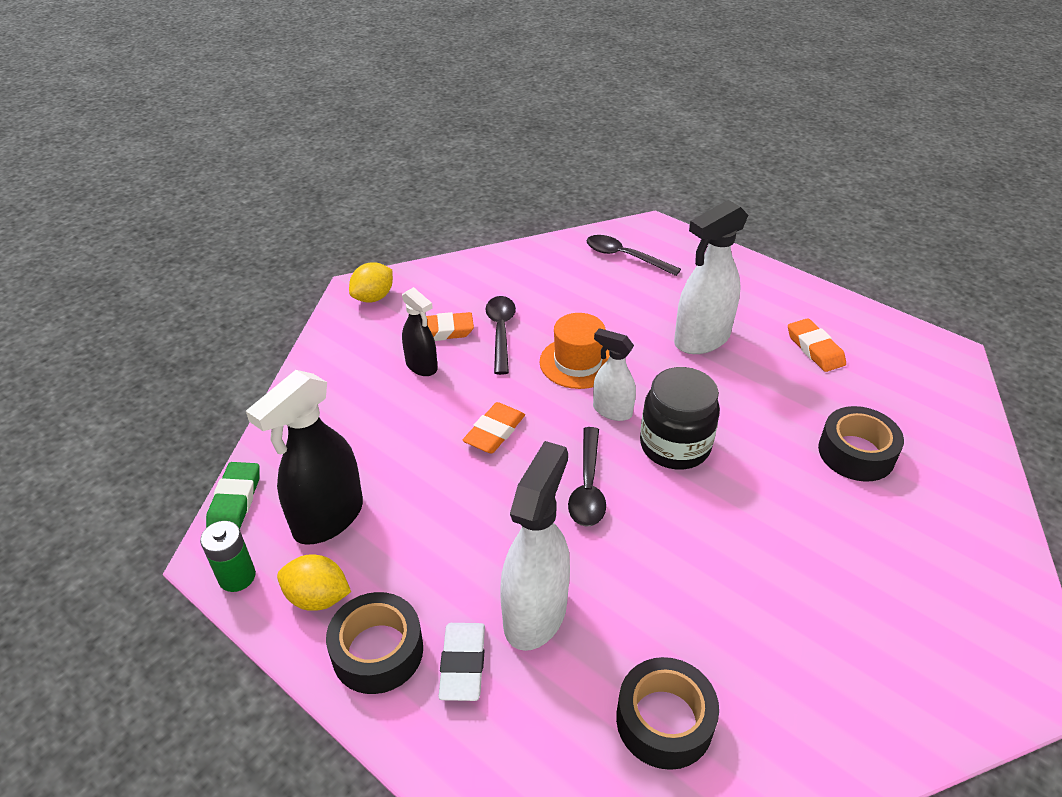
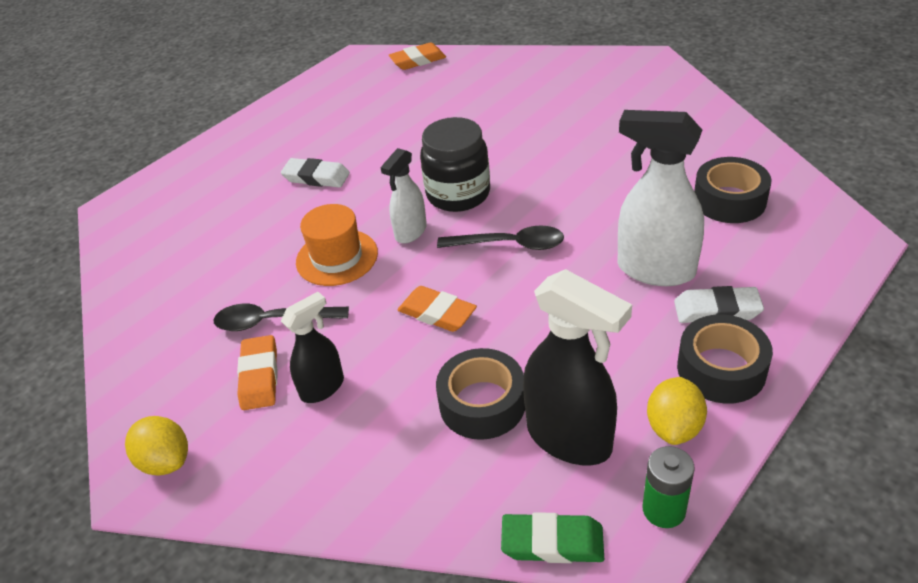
camera: 85 degrees left, 0 degrees up
black spoon [586,235,681,276] -> none
white spray bottle [674,200,748,354] -> white eraser [281,158,350,188]
orange eraser [788,318,846,372] -> orange eraser moved to [389,43,446,70]
black tape [818,406,904,482] -> black tape moved to [436,348,525,440]

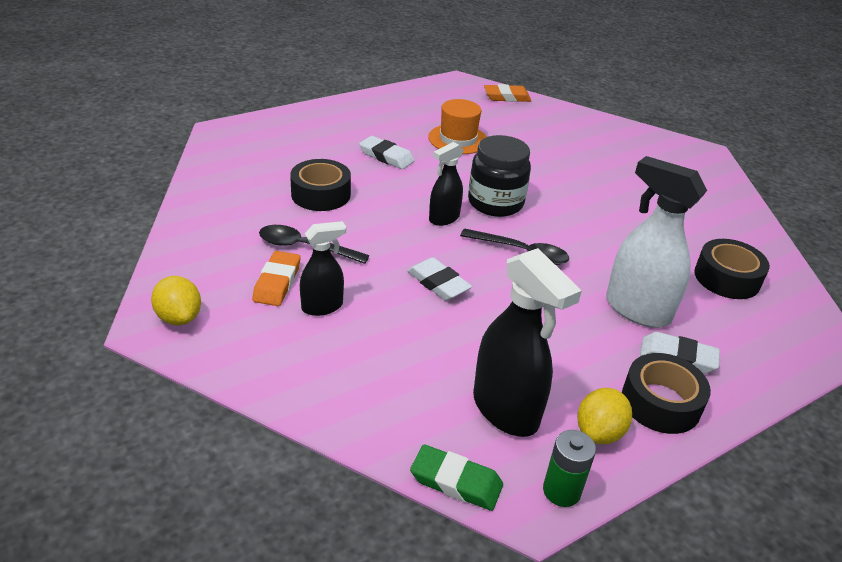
camera: 10 degrees right, 5 degrees down
orange hat [296,204,378,286] -> orange hat moved to [428,99,487,154]
white spray bottle [380,148,427,244] -> black spray bottle [429,142,464,226]
orange eraser [398,286,477,332] -> white eraser [407,257,472,301]
black tape [436,348,525,440] -> black tape moved to [290,159,351,211]

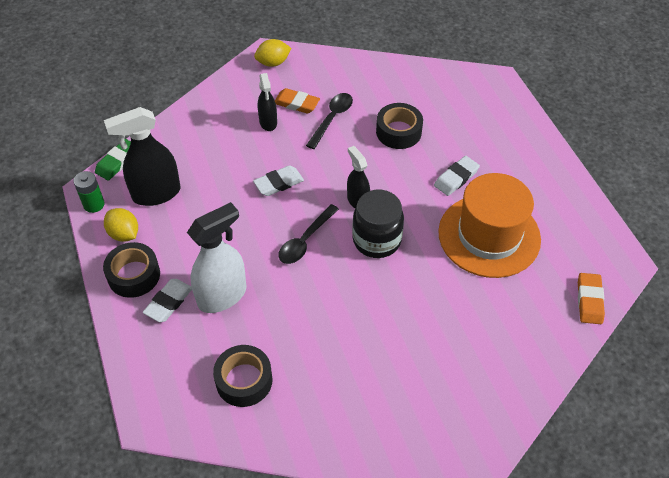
camera: 105 degrees right, 15 degrees up
orange hat [428,99,487,154] -> orange hat [438,173,541,278], size x1.75

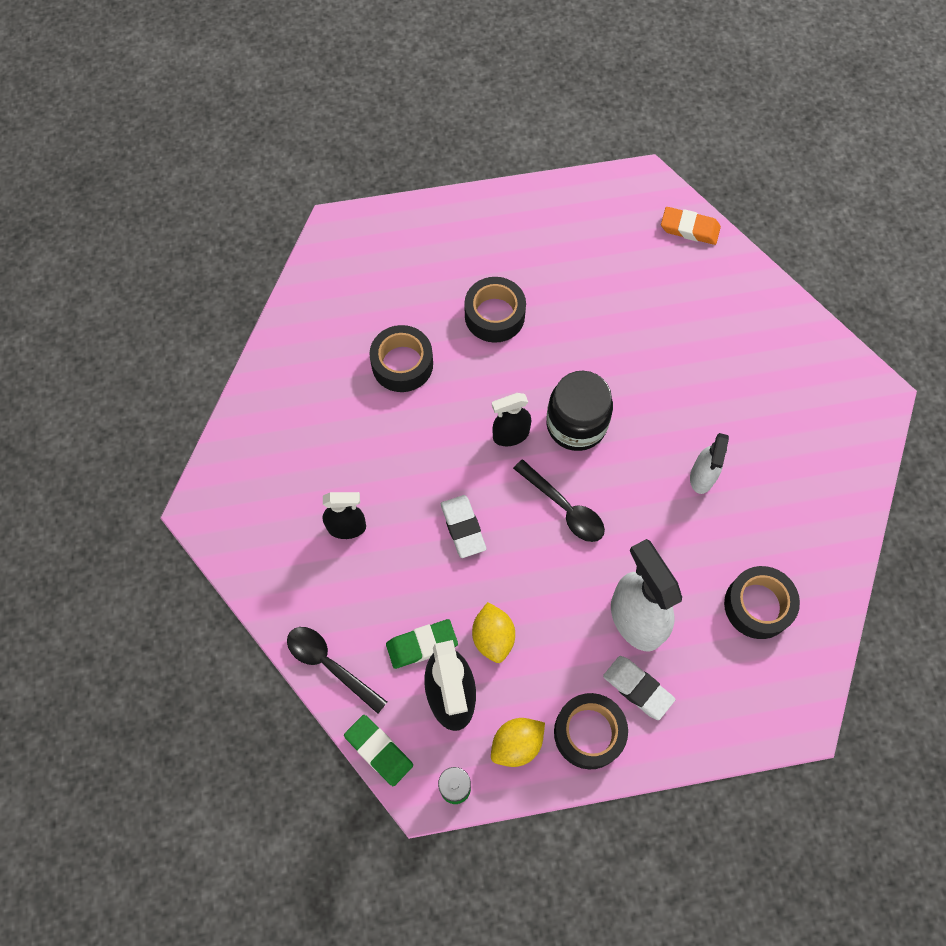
camera: 80 degrees left, 15 degrees up
yellow lemon [254,39,291,67] -> yellow lemon moved to [472,602,515,663]
orange eraser [275,88,320,114] -> none
black spoon [306,93,353,149] -> black spoon moved to [287,627,387,714]
white eraser [434,156,480,196] -> black tape [464,277,526,343]
orange hat [438,173,541,278] -> none
none -> green eraser [386,619,458,669]
none -> white spray bottle [690,433,729,494]

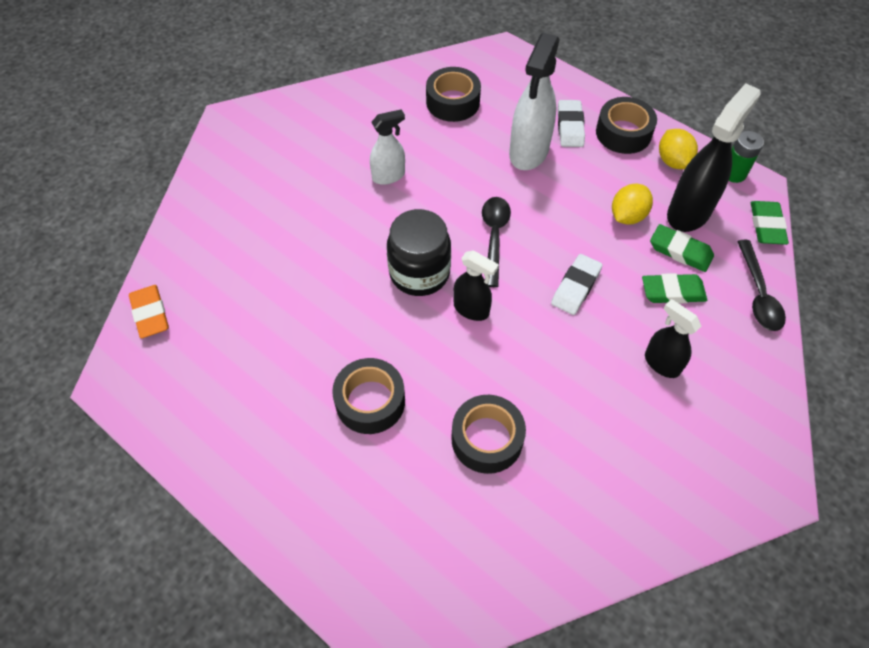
camera: 130 degrees left, 10 degrees down
yellow lemon [491,718,545,767] -> yellow lemon turned 60 degrees clockwise [659,129,698,169]
none -> green eraser [642,273,707,303]

